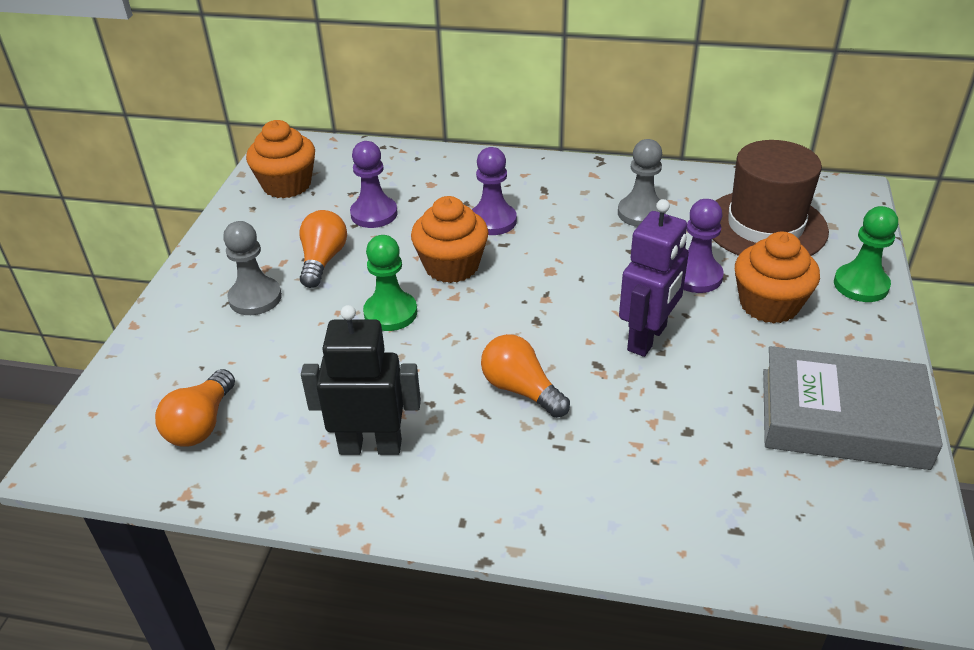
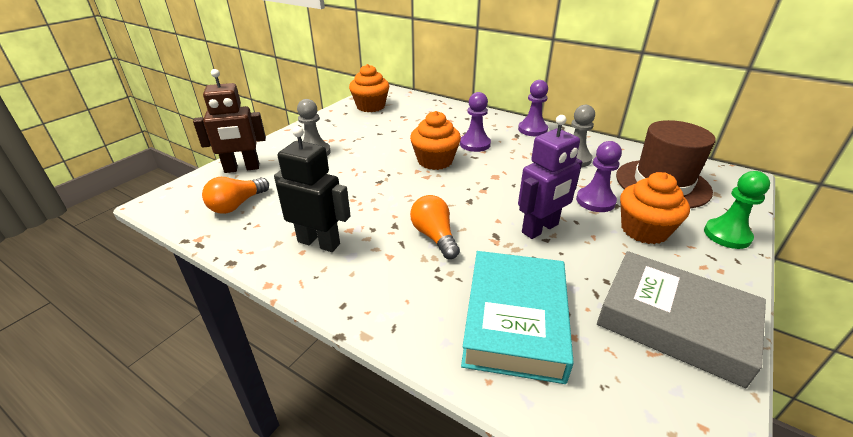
camera: 20 degrees right, 5 degrees down
orange light bulb [300,210,347,288] -> none
purple pawn [350,141,398,228] -> purple pawn moved to [518,80,548,136]
green pawn [363,235,417,331] -> none
none -> brown robot [193,69,266,173]
none -> turquoise book [461,251,574,384]

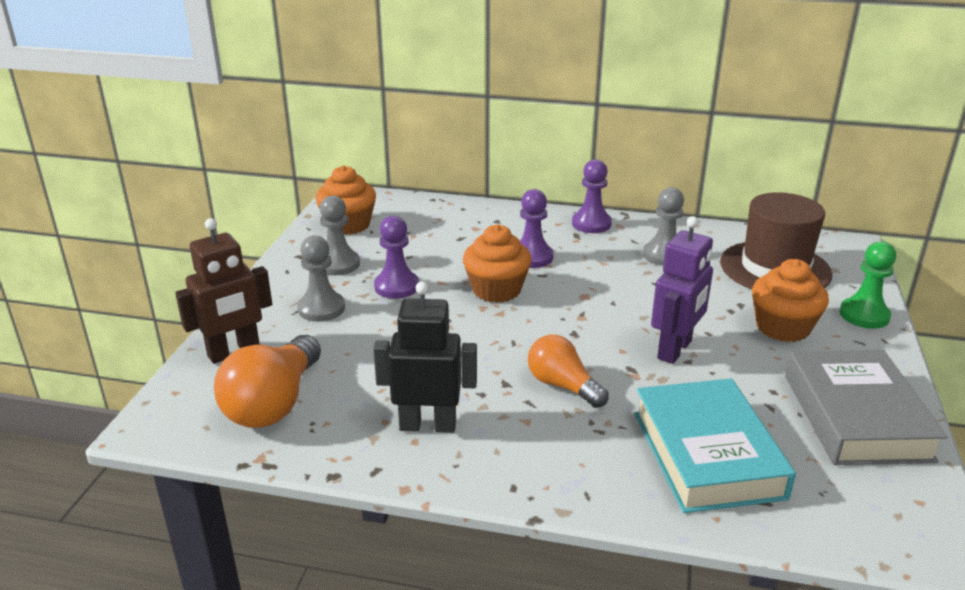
camera: 20 degrees left, 5 degrees down
orange light bulb [202,177,269,214] -> orange light bulb [214,335,321,428], size x1.54
purple pawn [576,141,622,212] -> purple pawn moved to [374,215,419,299]
grey book [597,251,766,388] -> grey book turned 75 degrees clockwise [785,350,947,465]
none -> grey pawn [320,195,360,275]

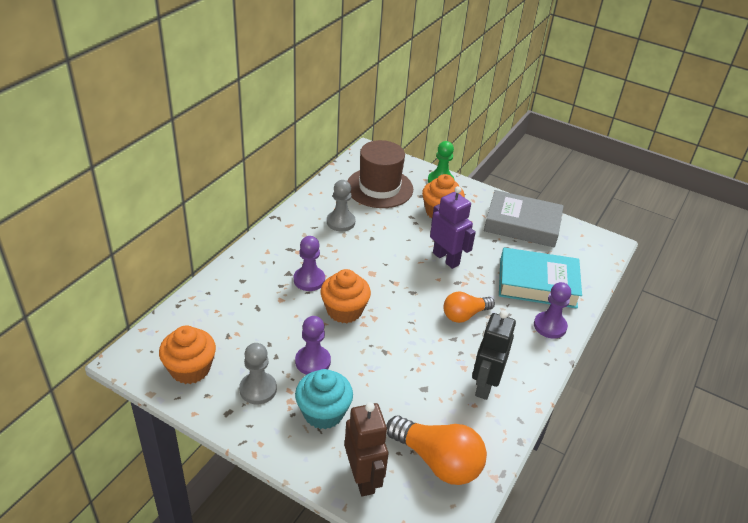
camera: 75 degrees left, 10 degrees up
grey pawn [297,235,345,322] -> turquoise cupcake [295,369,353,429]
purple pawn [572,159,612,233] -> purple pawn moved to [534,282,571,339]

